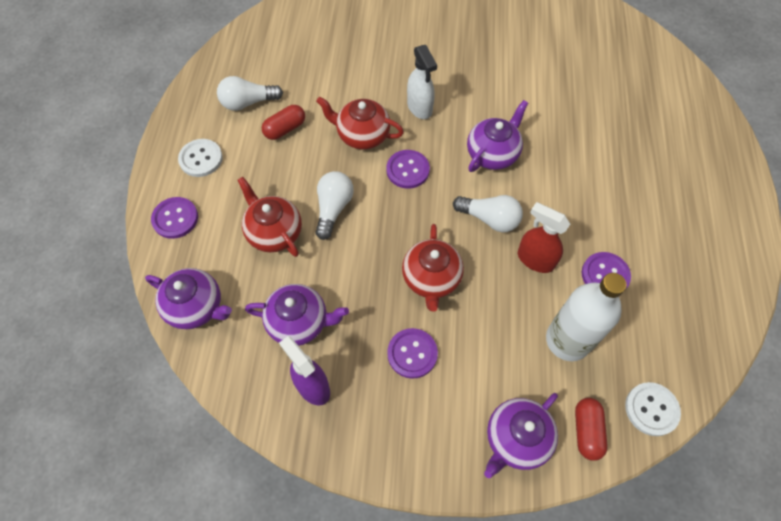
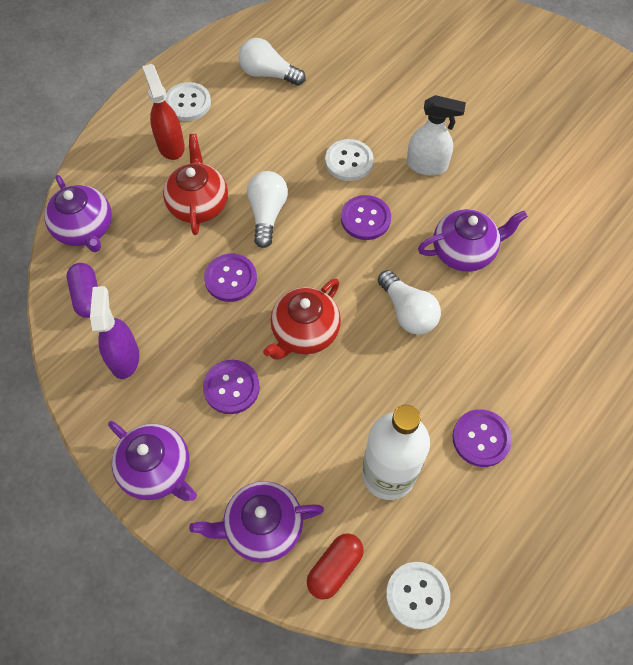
camera: 35 degrees right, 0 degrees up
purple button [151,197,198,239] -> purple button moved to [204,254,257,302]
purple teapot [245,284,349,346] -> purple teapot moved to [108,421,197,501]
red capsule [262,105,305,140] -> none
white light bulb [315,171,354,240] -> white light bulb turned 45 degrees counterclockwise [247,171,288,248]
red teapot [316,97,404,150] -> white button [325,139,373,181]
white spray bottle [407,45,437,119] -> white spray bottle turned 90 degrees counterclockwise [407,95,466,176]
red spray bottle [518,202,570,273] -> red spray bottle moved to [142,64,185,160]
none -> purple capsule [67,263,98,318]

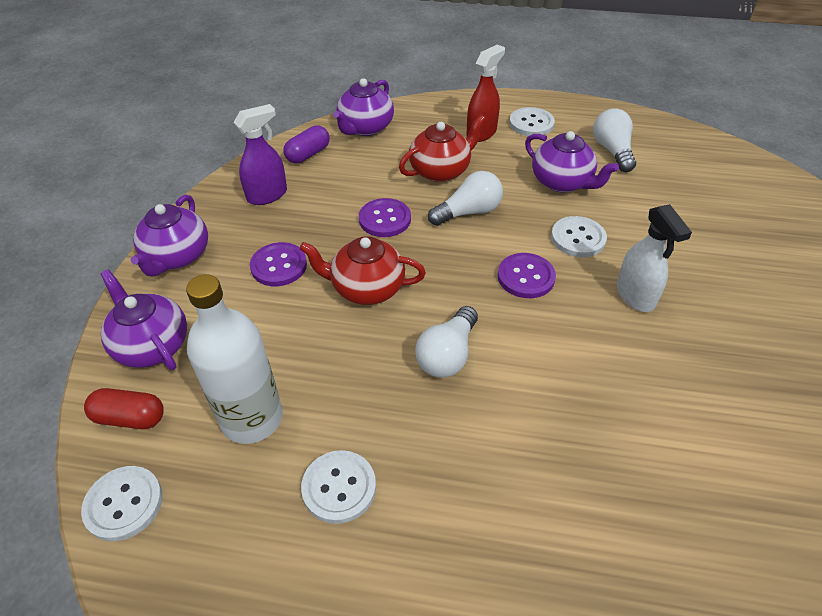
camera: 60 degrees right, 15 degrees down
purple teapot [418,209,528,272] -> purple teapot moved to [525,131,619,192]
purple button [452,409,512,467] -> white button [301,450,376,524]

